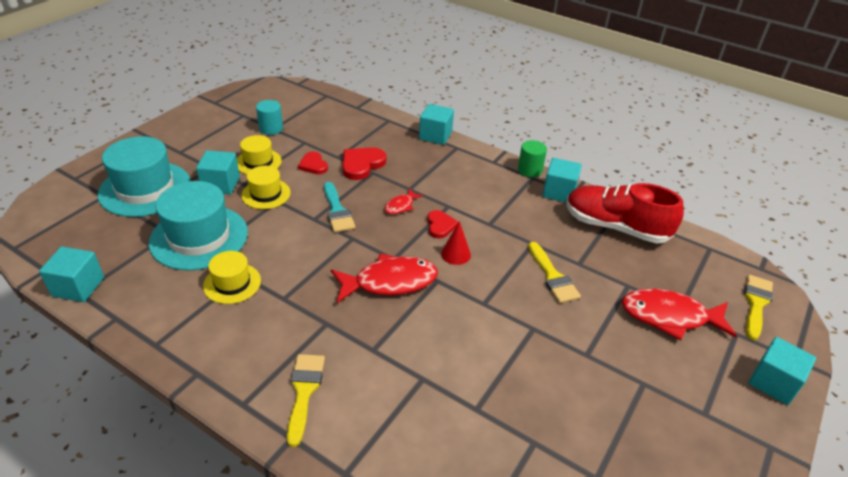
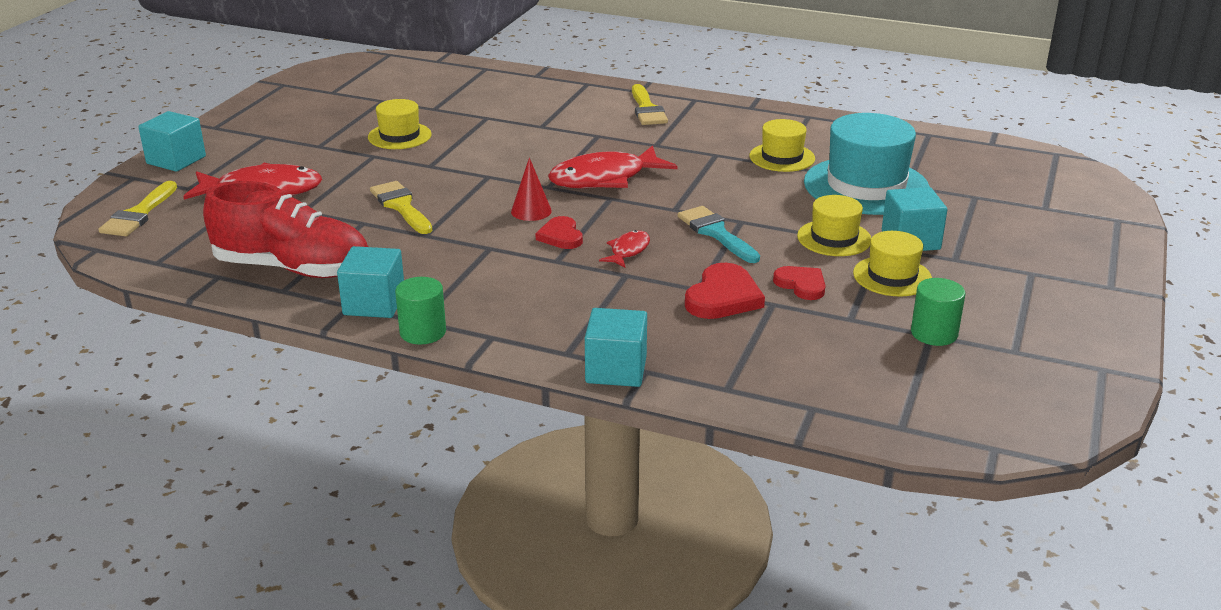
camera: 170 degrees right, 10 degrees down
turquoise cube [39,246,104,302] -> none
turquoise hat [98,136,191,217] -> none
turquoise cylinder [256,100,283,135] -> green cylinder [911,278,965,346]
none -> yellow hat [368,99,432,149]

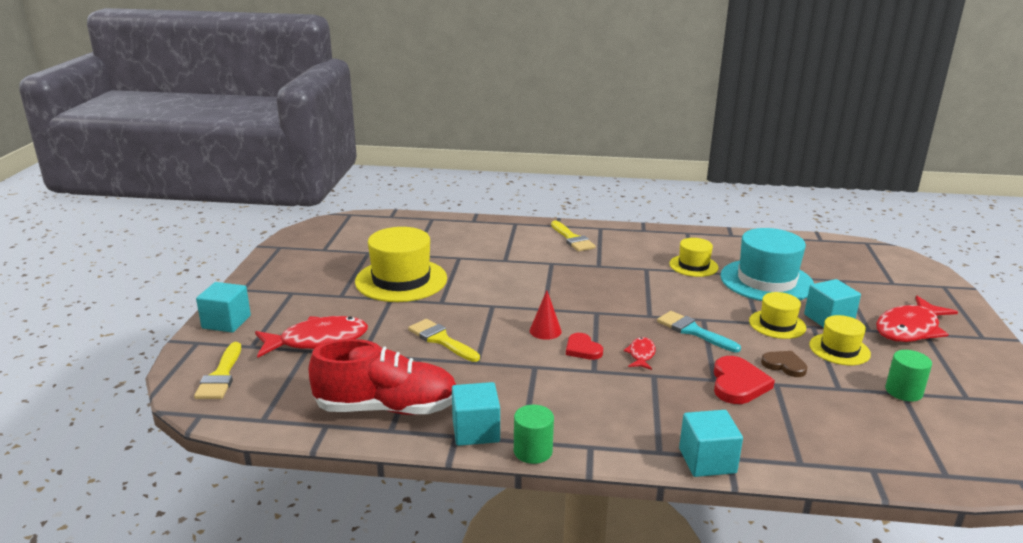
camera: 15 degrees left, 5 degrees down
yellow hat [368,99,432,149] -> yellow hat [355,227,447,302], size x1.82
red fish [548,146,678,189] -> red fish moved to [876,296,958,342]
red heart [773,266,825,300] -> brown heart [761,351,807,377]

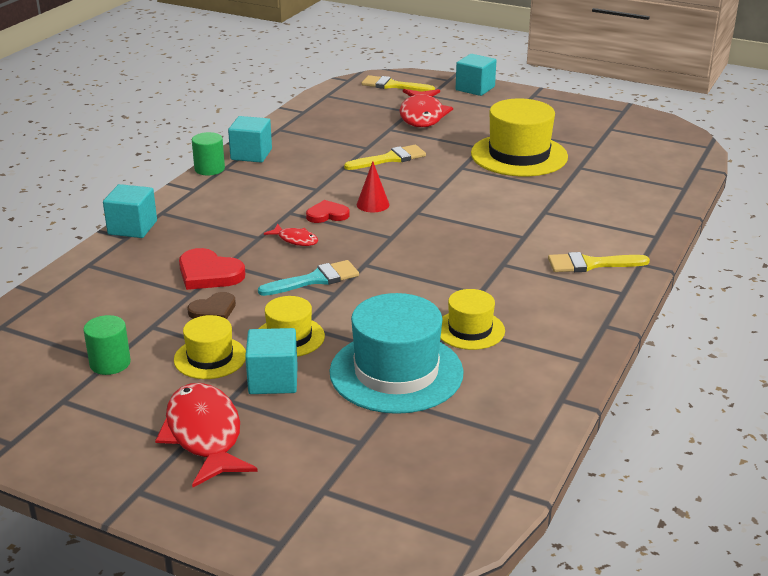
camera: 110 degrees right, 5 degrees up
red shoe [308,339,456,415] -> none

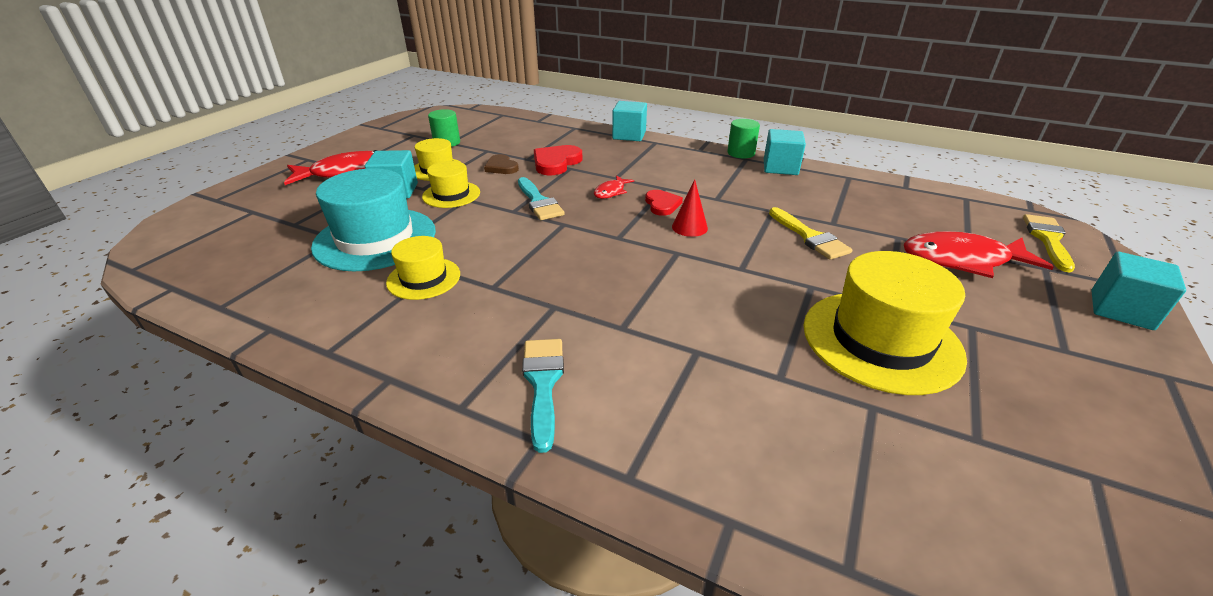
camera: 90 degrees right, 5 degrees up
yellow brush [548,252,650,272] -> turquoise brush [522,339,564,453]

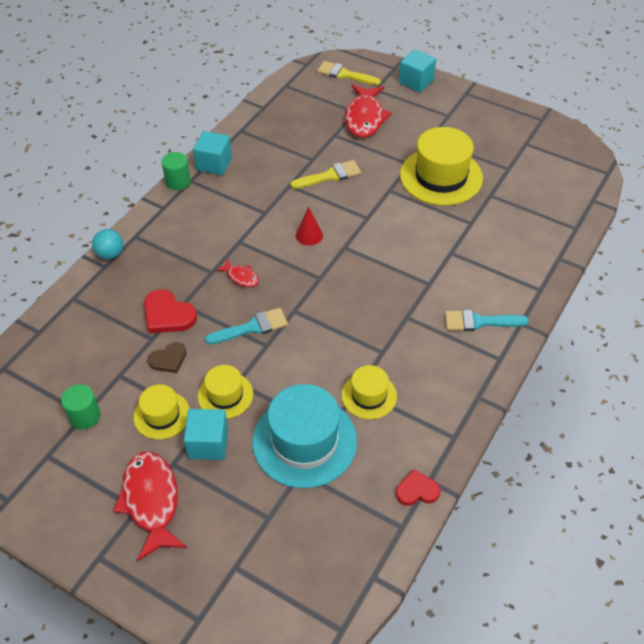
camera: 85 degrees left, 15 degrees up
turquoise cube [612,101,647,141] -> turquoise ball [92,229,123,259]
red heart [645,190,683,216] -> red heart moved to [396,469,440,506]

